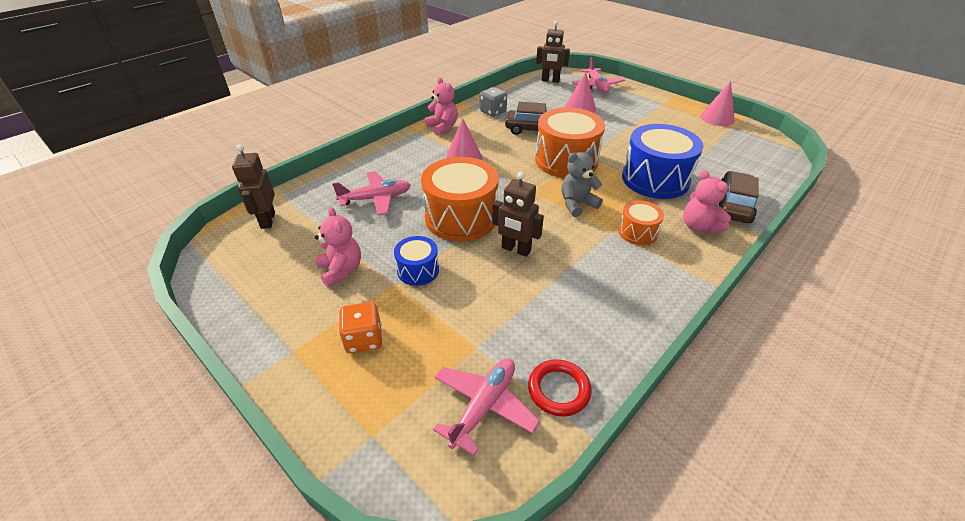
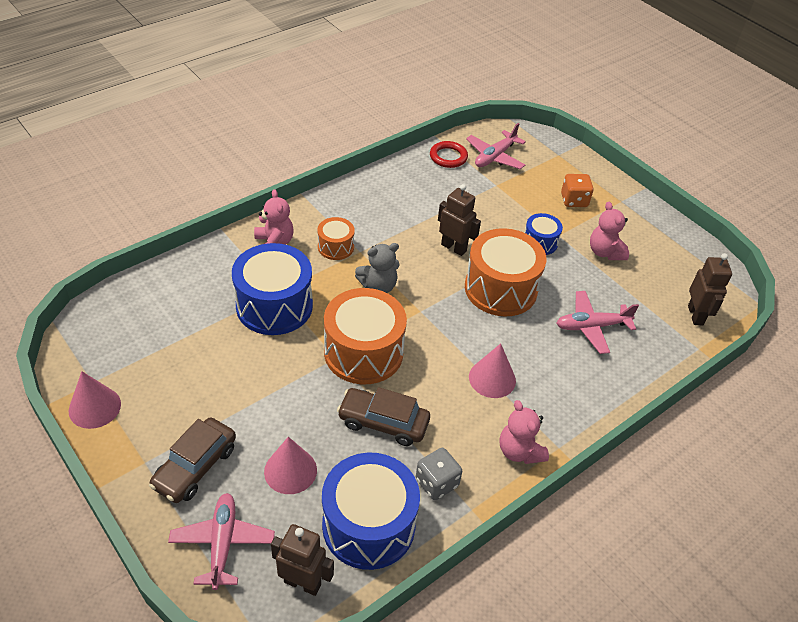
camera: 175 degrees left, 5 degrees up
brown car [717,171,759,223] -> brown car moved to [149,417,236,503]
none -> blue drum [322,452,420,570]

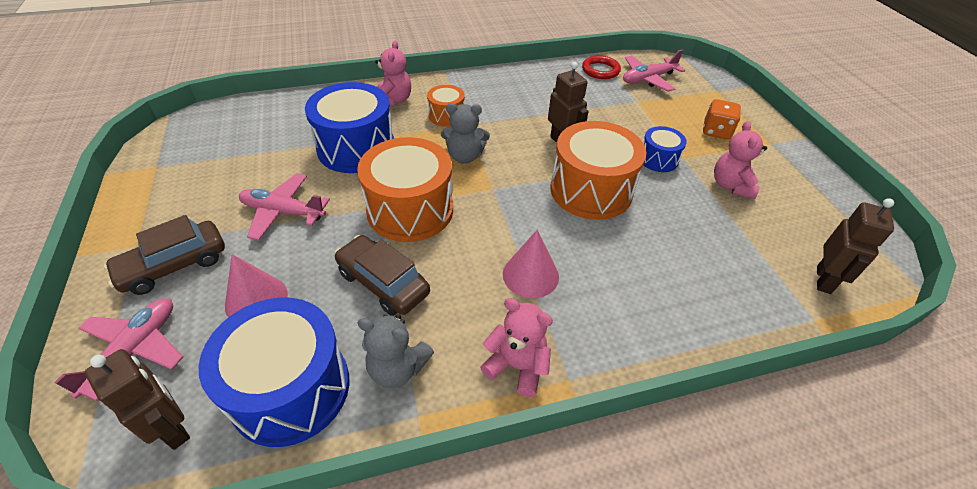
camera: 25 degrees right, 0 degrees up
pink cone [69,371,121,429] -> none
grey dice [416,448,462,500] -> grey teddy bear [357,314,434,388]
pink teddy bear [500,400,549,464] -> pink teddy bear turned 120 degrees clockwise [480,298,553,397]
pink plane [557,291,639,354] -> pink plane moved to [239,173,330,240]

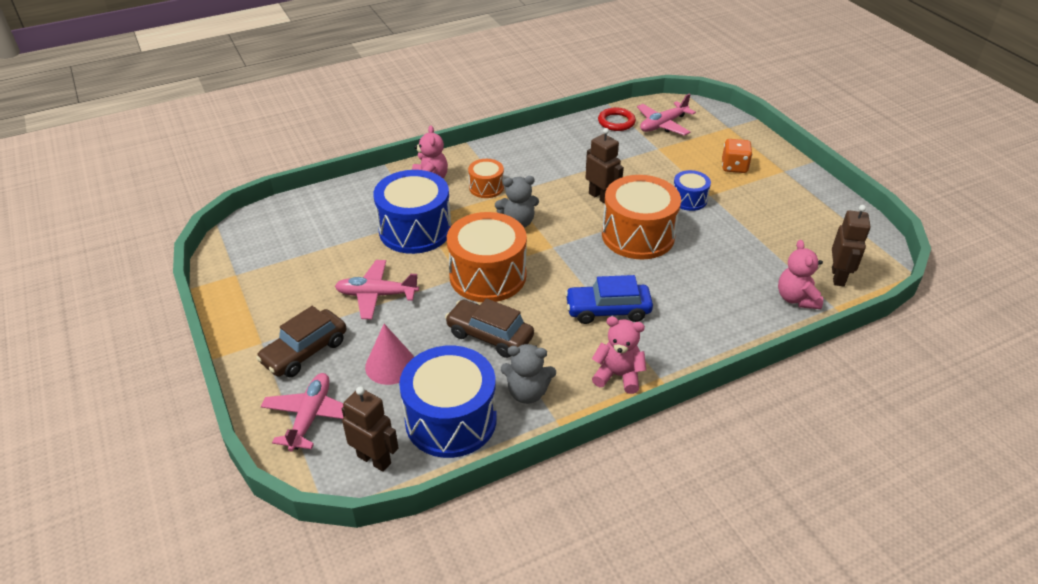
camera: 10 degrees left, 5 degrees down
pink cone [503,230,559,298] -> blue car [565,275,653,324]
pink teddy bear [714,121,767,199] -> pink teddy bear moved to [778,240,823,309]

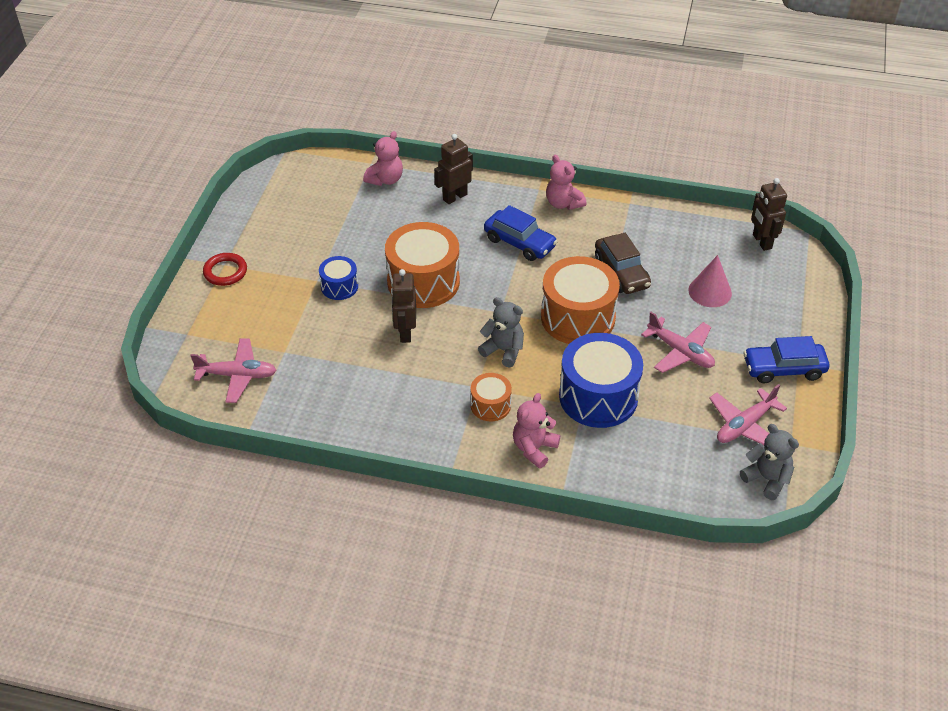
camera: 140 degrees left, 5 degrees up
brown car [256,306,346,377] -> none
pink plane [261,373,344,451] -> pink plane moved to [709,384,787,445]
blue drum [399,345,497,458] -> none
grey teddy bear [501,344,556,404] -> grey teddy bear moved to [740,424,799,500]
red ring [598,107,636,131] -> red ring moved to [203,253,247,286]
orange dice [722,139,752,173] -> none
brown robot [832,205,871,286] -> brown robot moved to [434,134,473,204]
none -> blue car [744,336,829,383]

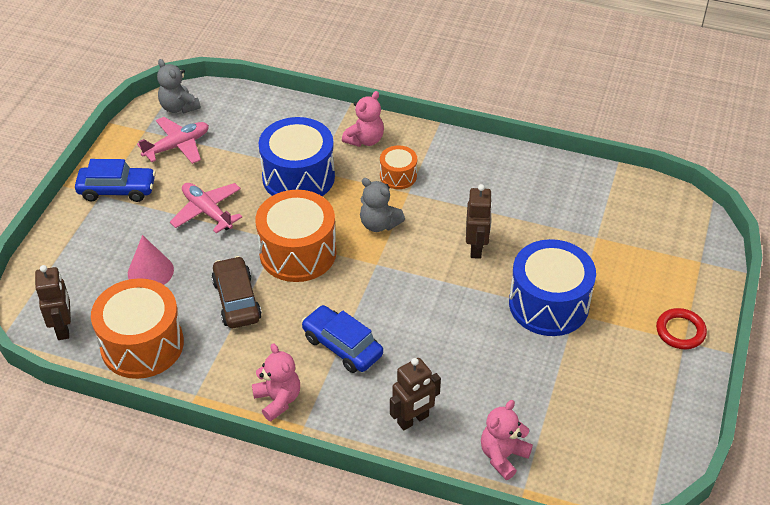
camera: 175 degrees left, 0 degrees up
pink plane [190,338,276,403] -> none
blue drum [319,256,358,300] -> blue drum [509,239,596,336], size x1.95
orange drum [385,222,460,308] -> orange drum moved to [91,278,184,379]

